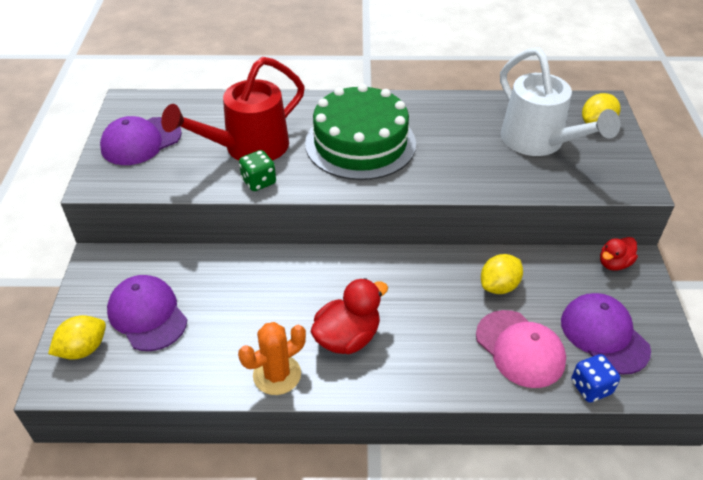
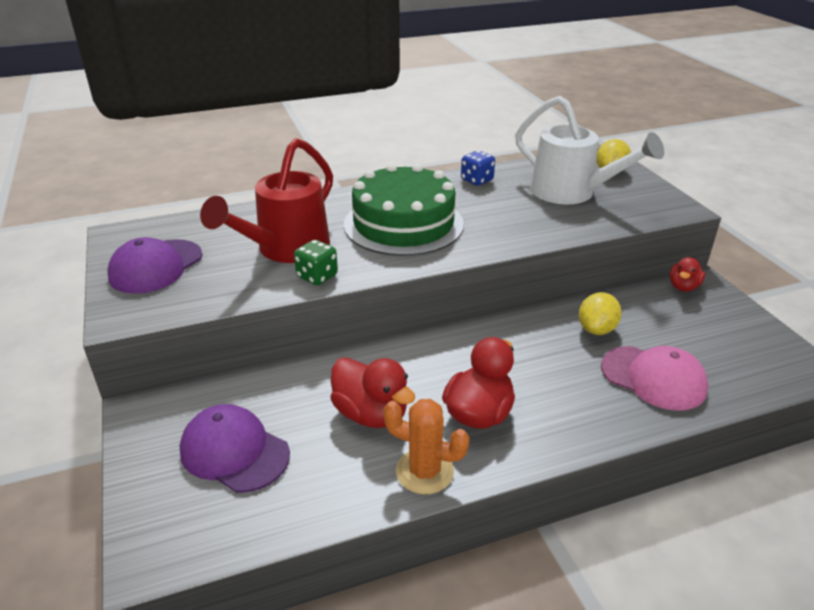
camera: 20 degrees left, 10 degrees down
yellow lemon [48,315,106,360] -> none
orange cactus [238,322,306,395] -> orange cactus turned 75 degrees clockwise [383,399,470,494]
purple cap [561,293,651,375] -> none
blue dice [571,354,620,402] -> blue dice moved to [461,151,495,186]
none -> red duck [330,357,415,428]

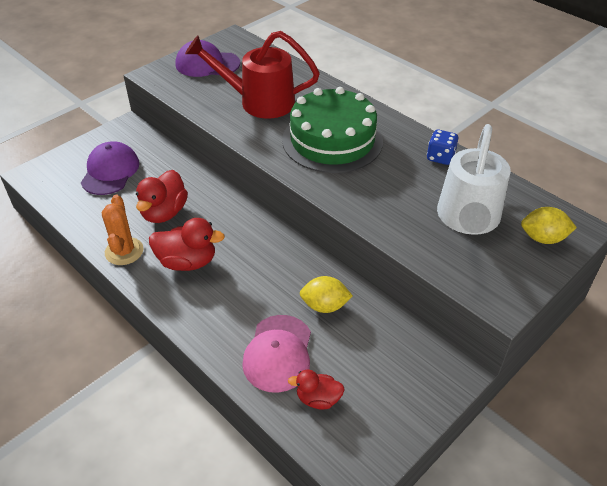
camera: 65 degrees right, 10 degrees up
green dice [294,240,338,285] -> none
red duck [670,257,705,291] -> red duck moved to [288,369,345,410]

